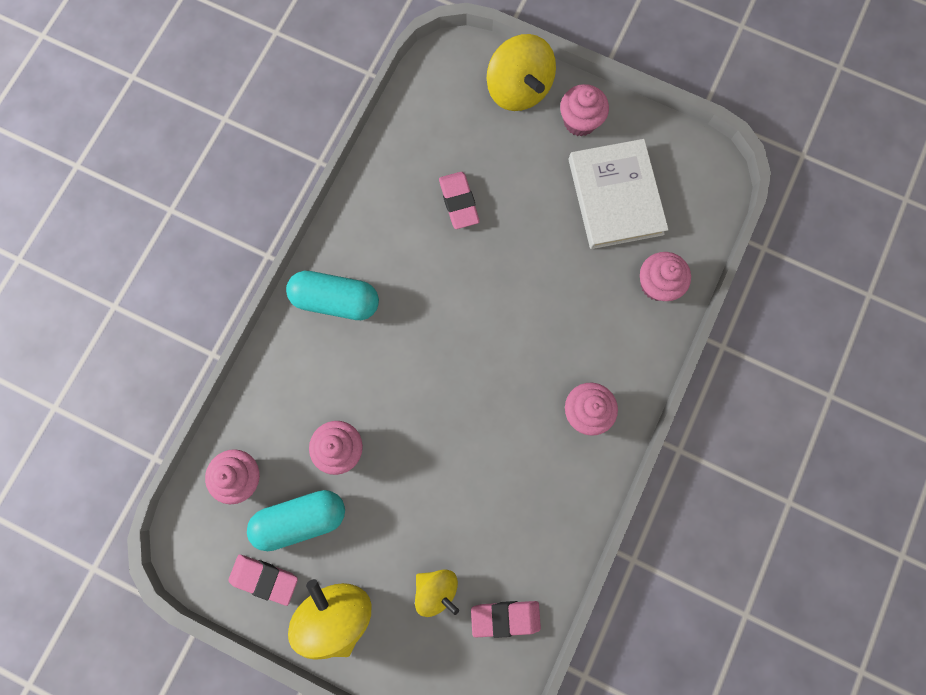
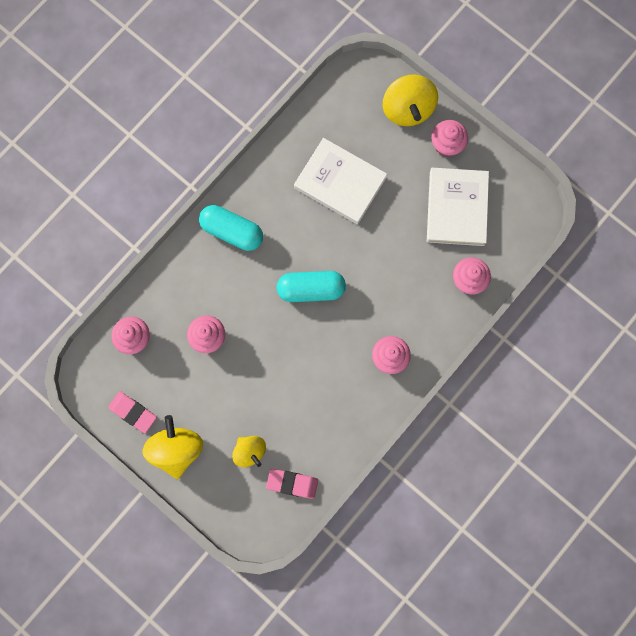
camera: 15 degrees right, 0 degrees up
turquoise capsule [247,490,345,551] -> turquoise capsule moved to [277,271,346,302]
pink eraser [439,172,480,229] -> white book [294,138,387,224]

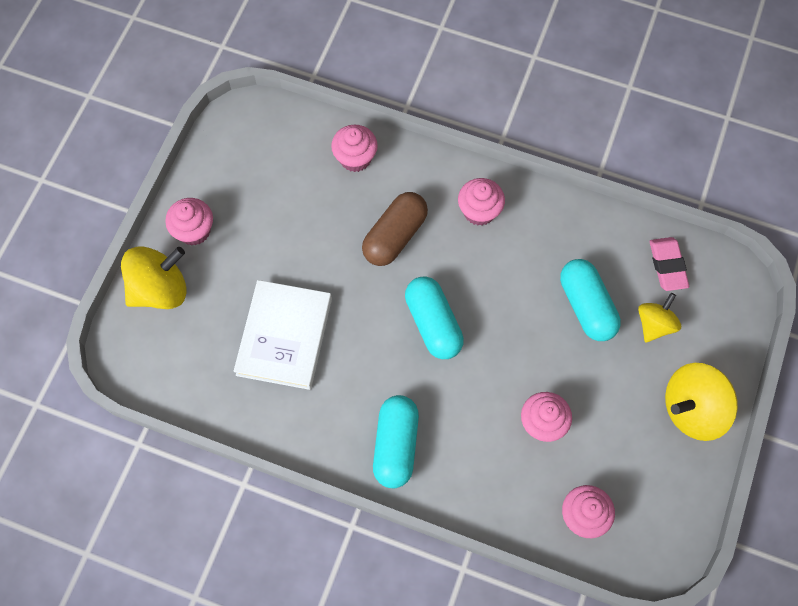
camera: 110 degrees left, 10 degrees down
pink eraser [108,391,157,433] -> none
white book [427,168,489,246] -> none
none -> brown capsule [362,192,428,266]
none -> turquoise capsule [560,259,621,341]

